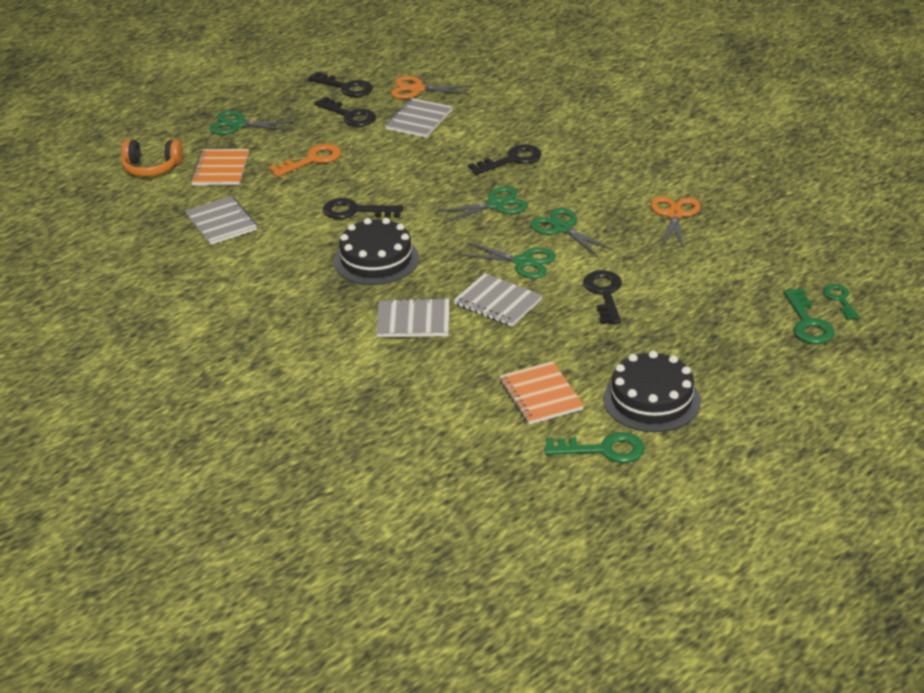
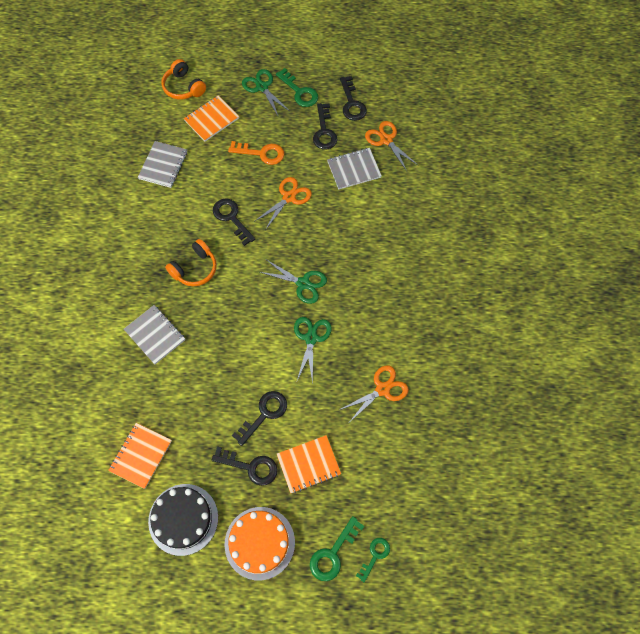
camera: 45 degrees right, 30 degrees up
black cake [334,218,419,285] -> orange headphones [165,239,217,286]
grey notebook [454,273,543,327] -> none
green scissors [459,242,556,278] -> none
black key [468,144,542,175] -> black key moved to [212,446,277,486]
green key [544,432,645,463] -> green key moved to [276,68,318,107]
none -> orange cake [225,507,295,580]
none -> orange scissors [255,177,312,230]
none -> orange notebook [277,435,341,494]

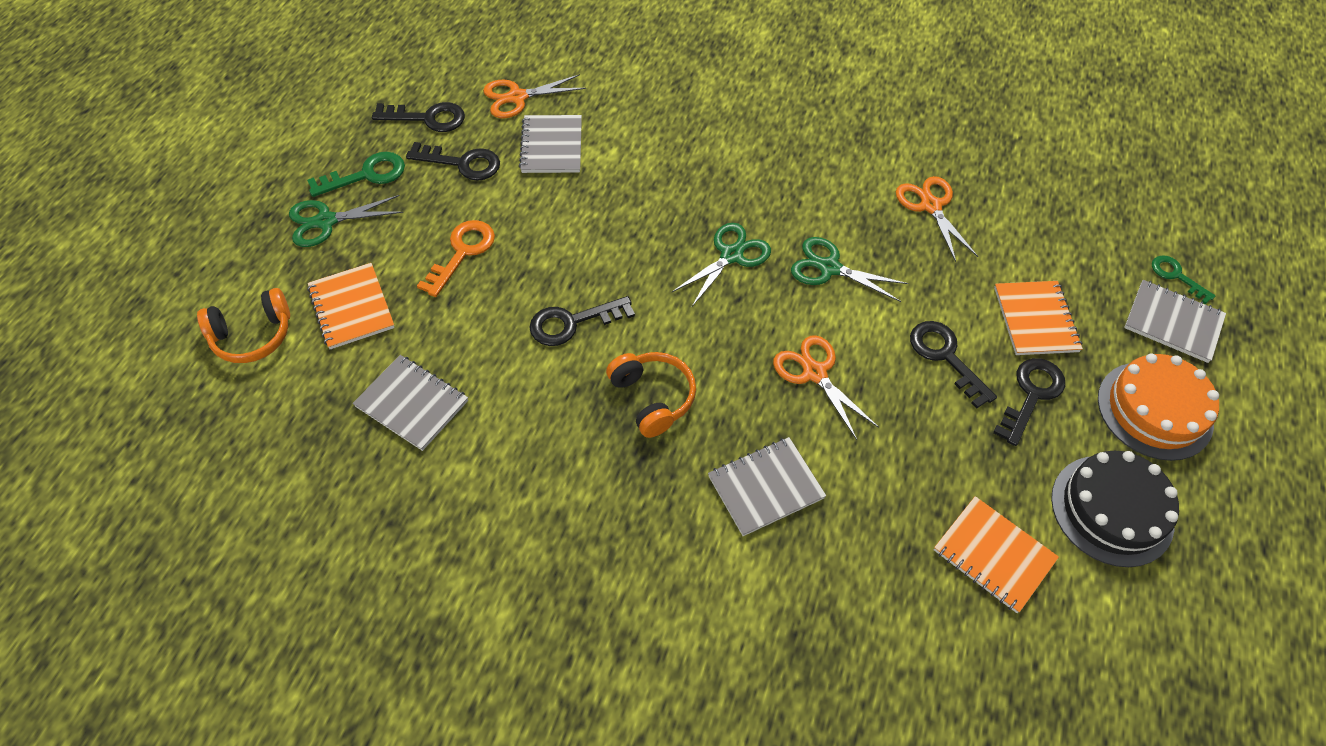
camera: 75 degrees left, 10 degrees down
orange scissors [255,177,312,230] -> orange scissors moved to [773,335,879,440]
green key [310,516,364,581] -> grey notebook [1124,280,1226,363]

